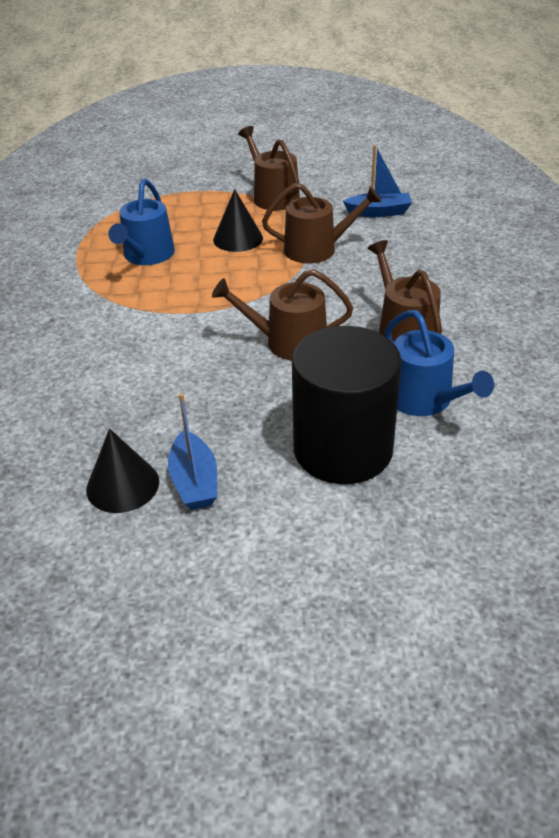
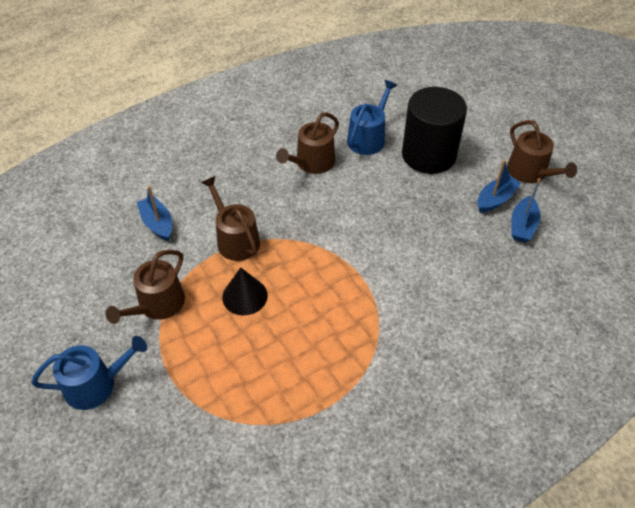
camera: 120 degrees left, 10 degrees up
black cone [86,429,159,513] -> blue boat [511,178,541,243]
blue watering can [108,179,175,265] -> blue watering can moved to [32,336,147,410]
brown watering can [212,269,353,361] -> brown watering can moved to [507,120,577,183]

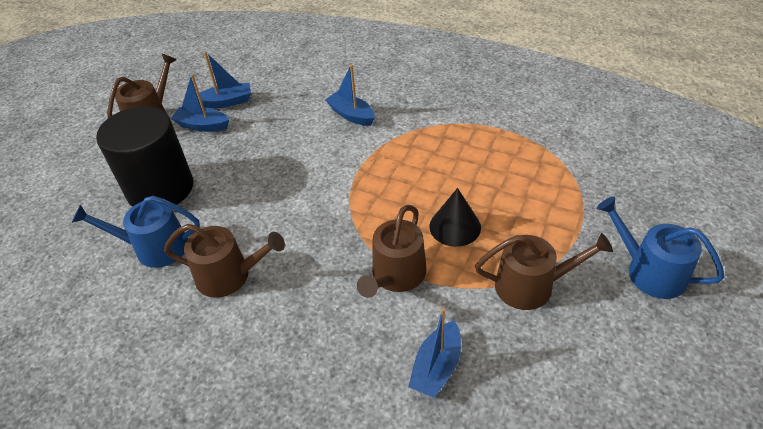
camera: 120 degrees left, 5 degrees down
none -> blue boat [325,65,375,126]

